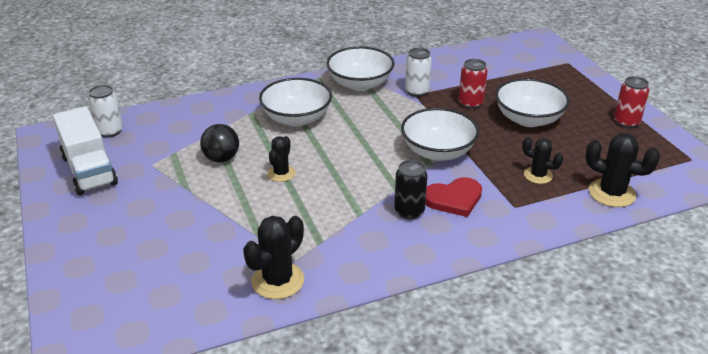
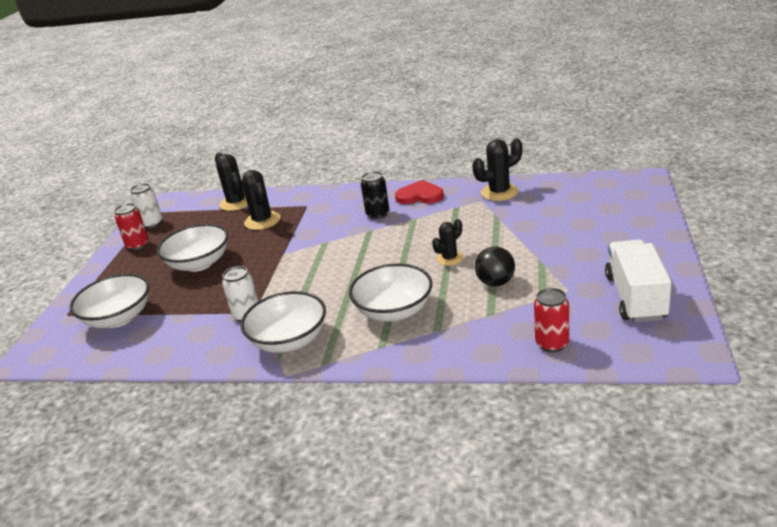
camera: 145 degrees left, 5 degrees down
white can [88,85,123,138] -> white can moved to [130,183,163,229]
white bowl [401,108,479,161] -> white bowl moved to [70,274,149,328]
red heart [425,177,482,217] -> red heart moved to [395,180,444,204]
red can [459,59,488,109] -> red can moved to [534,288,569,352]
black cactus [522,137,563,184] -> black cactus [242,170,280,230], size x1.56

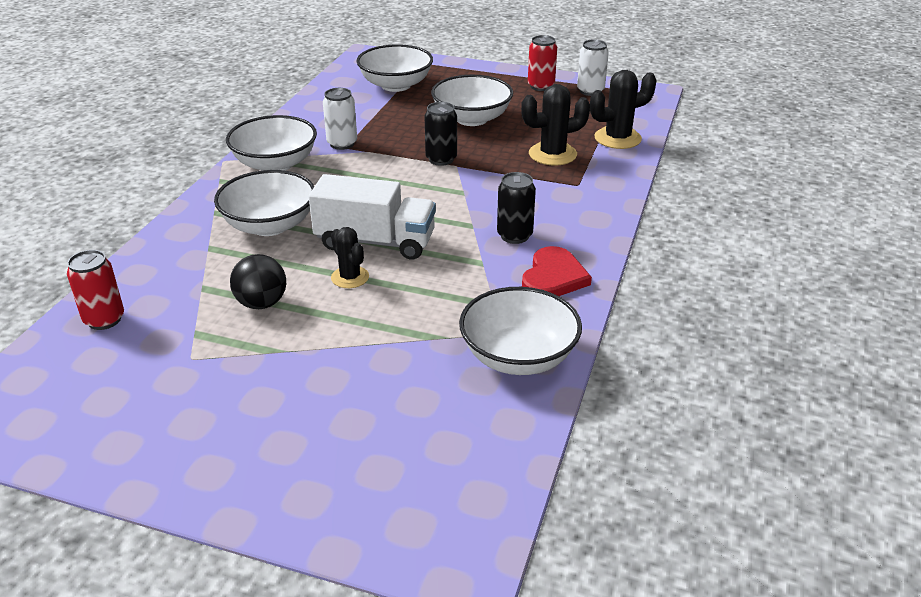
camera: 95 degrees right, 5 degrees up
black cactus [472,139,522,201] -> white bowl [459,287,582,375]
white truck [605,240,671,322] -> white truck moved to [309,174,436,260]
none -> black can [424,102,457,166]

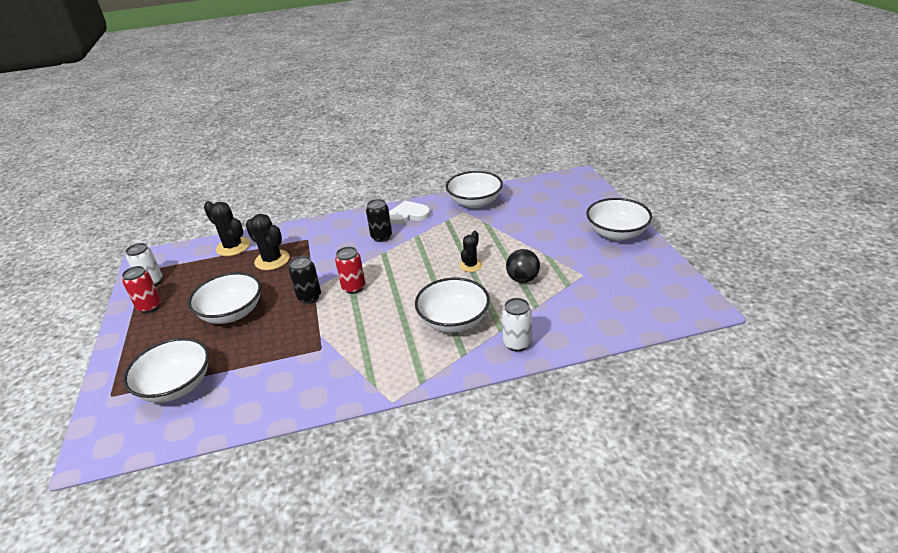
camera: 120 degrees left, 0 degrees up
red can [67,250,124,330] -> red can moved to [335,247,365,294]
white bowl [226,115,317,171] -> white bowl moved to [586,198,652,241]
white truck [309,174,436,260] -> none
white can [323,88,357,150] -> white can moved to [502,298,532,352]
red heart [522,246,592,296] -> white heart [389,201,430,224]

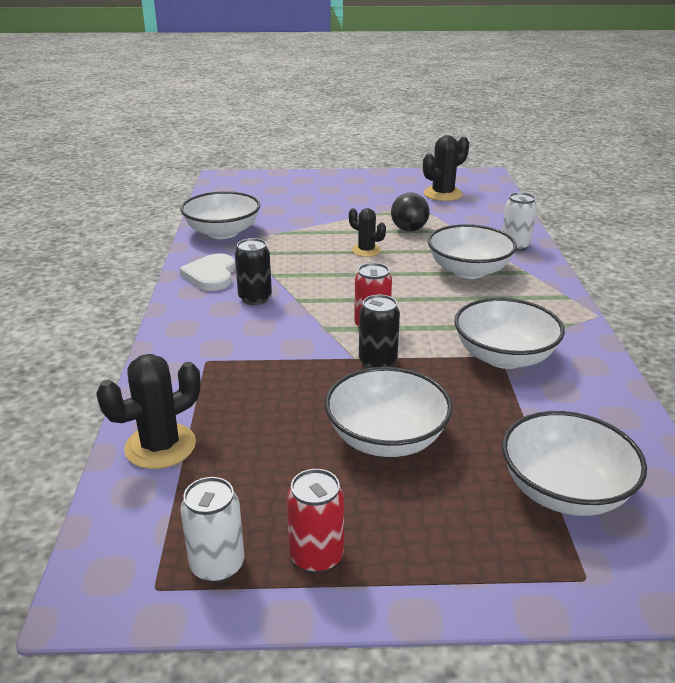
camera: 80 degrees left, 5 degrees down
black cactus [246,214,289,270] -> black cactus moved to [423,135,469,201]
white bowl [586,198,652,241] -> white bowl moved to [454,298,565,369]

